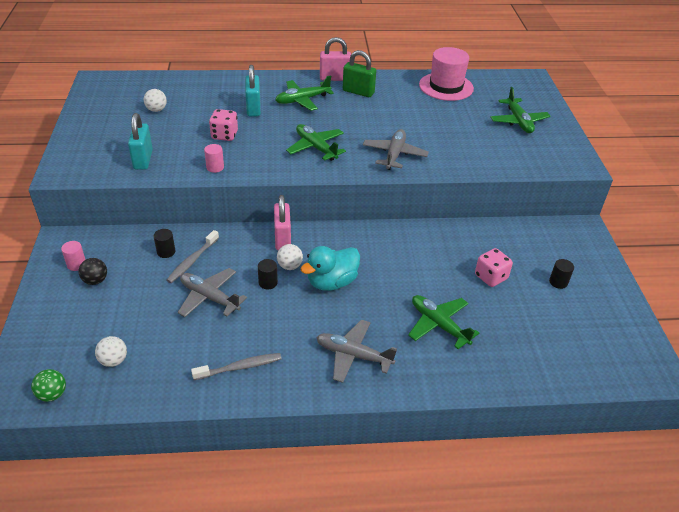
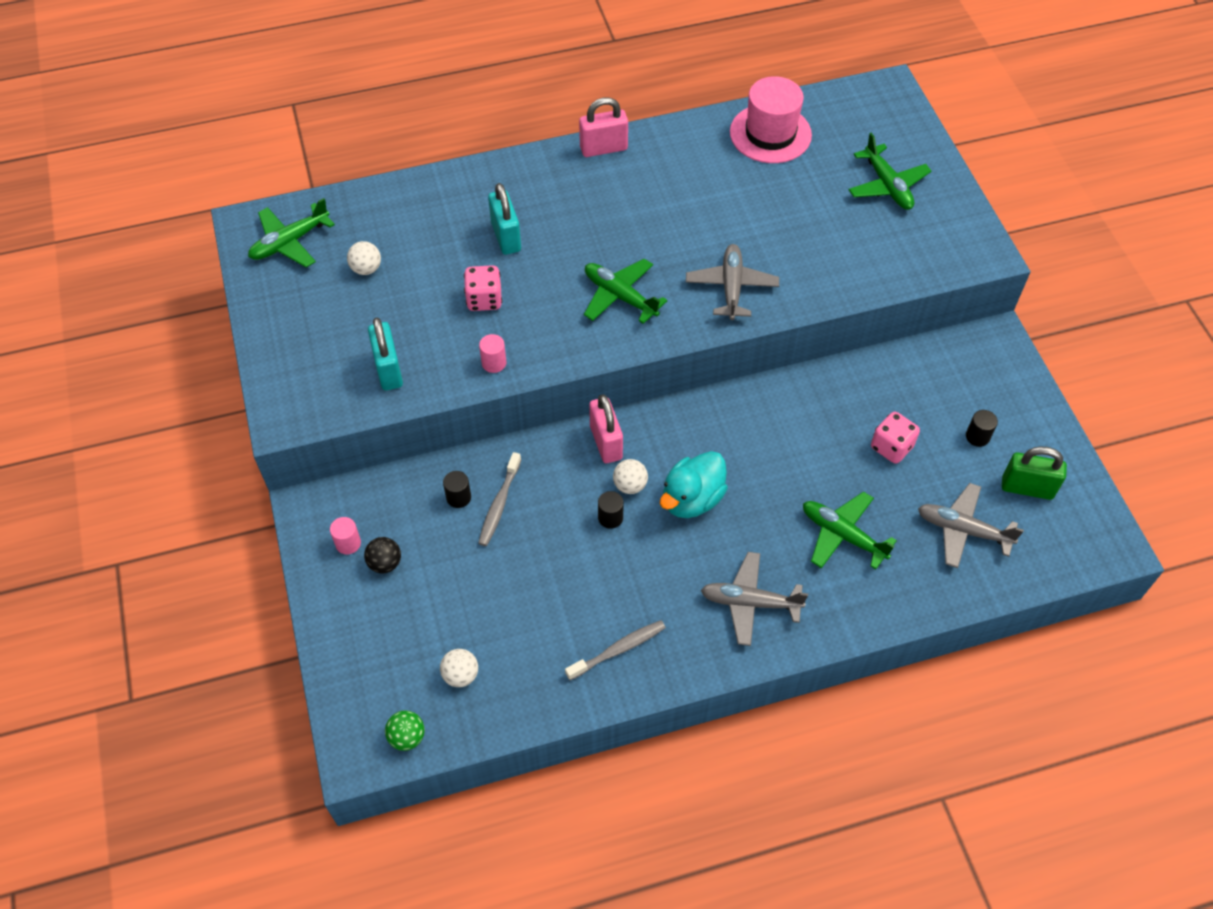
camera: 10 degrees left, 15 degrees up
grey plane [178,268,247,317] -> grey plane moved to [918,483,1024,568]
green plane [275,75,334,111] -> green plane moved to [248,198,335,267]
green padlock [343,50,376,97] -> green padlock moved to [1002,446,1067,500]

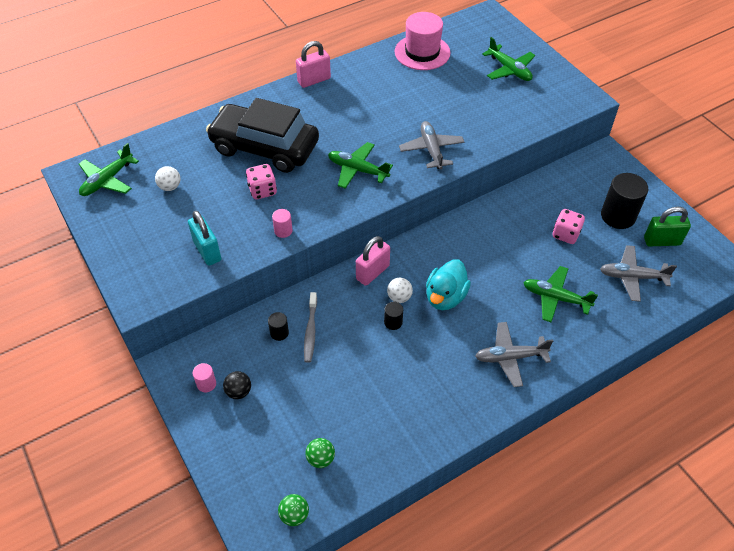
camera: 15 degrees left, 5 degrees down
white ball [440,649,478,687] -> green ball [306,438,335,468]
turquoise padlock [488,183,521,255] -> black car [206,98,319,173]
grey toothbrush [565,620,666,680] -> none
pink padlock [589,394,623,463] -> pink padlock turned 75 degrees clockwise [356,236,390,286]
black cylinder [966,410,998,447] -> black cylinder [601,173,648,229], size x2.08

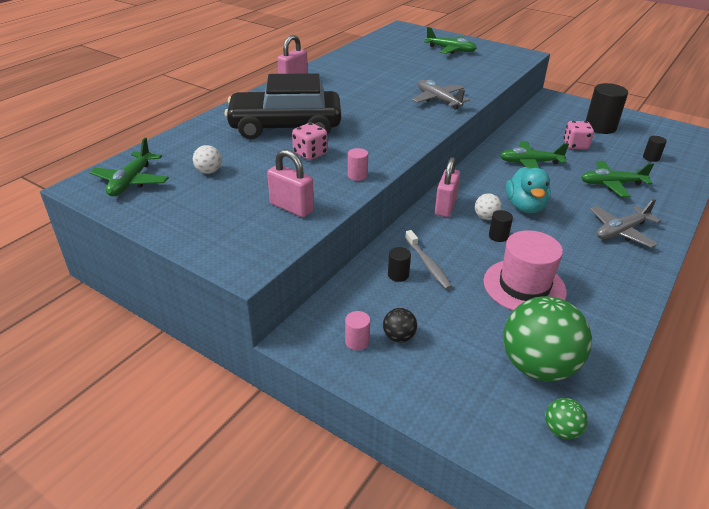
camera: 25 degrees left, 15 degrees down
turquoise padlock [188,210,221,266] -> pink padlock [267,149,314,217]
green ball [306,438,335,468] -> green ball [504,296,592,382], size x2.28
green plane [328,142,393,189] -> green plane moved to [500,141,569,169]
pink hat [394,12,450,70] -> pink hat moved to [483,230,567,311]
grey plane [600,245,677,302] -> black cylinder [643,136,667,162]
green padlock [644,207,691,246] -> none

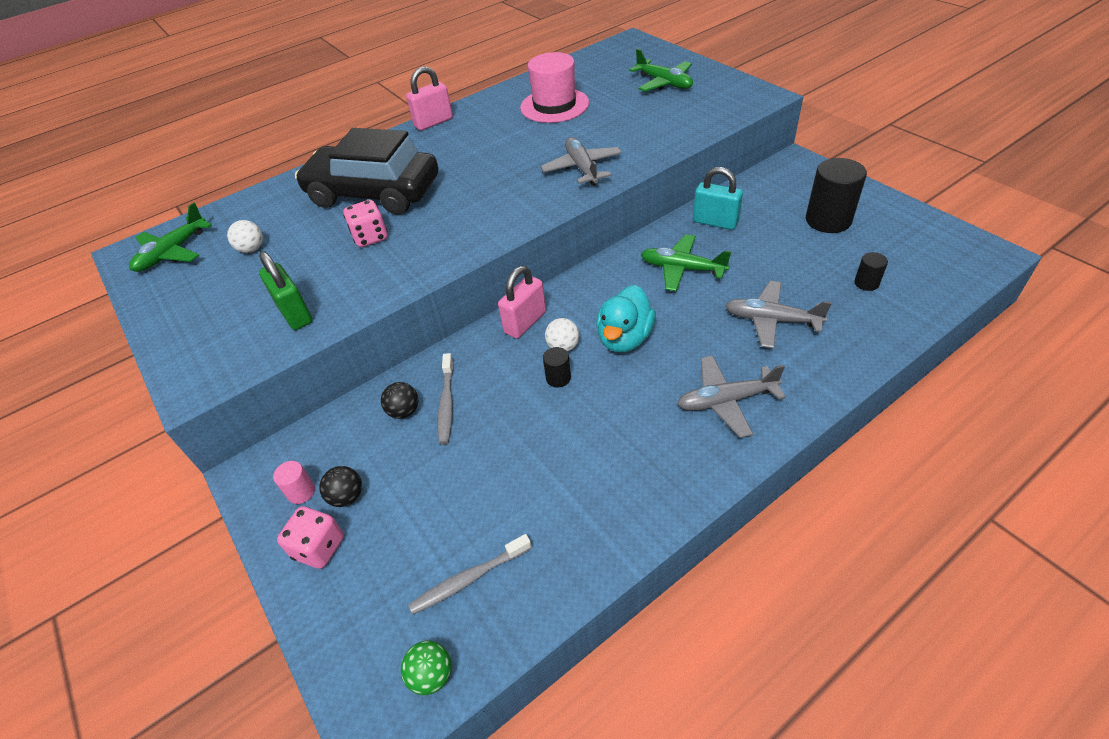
camera: 25 degrees right, 10 degrees up
pink padlock [267,149,314,217] -> green padlock [259,251,312,330]
pink cylinder [348,148,368,181] -> none
black cylinder [388,247,411,282] -> black ball [381,382,418,419]
pink hat [483,230,567,311] -> pink hat moved to [520,52,589,123]
green ball [504,296,592,382] -> grey toothbrush [408,534,532,614]
pink dice [564,121,594,150] -> pink dice moved to [277,506,344,569]
green plane [581,161,654,197] -> grey plane [725,281,832,348]
none -> turquoise padlock [693,167,743,230]

